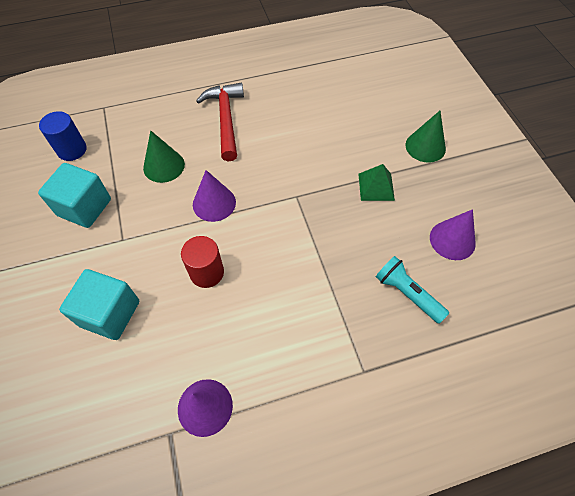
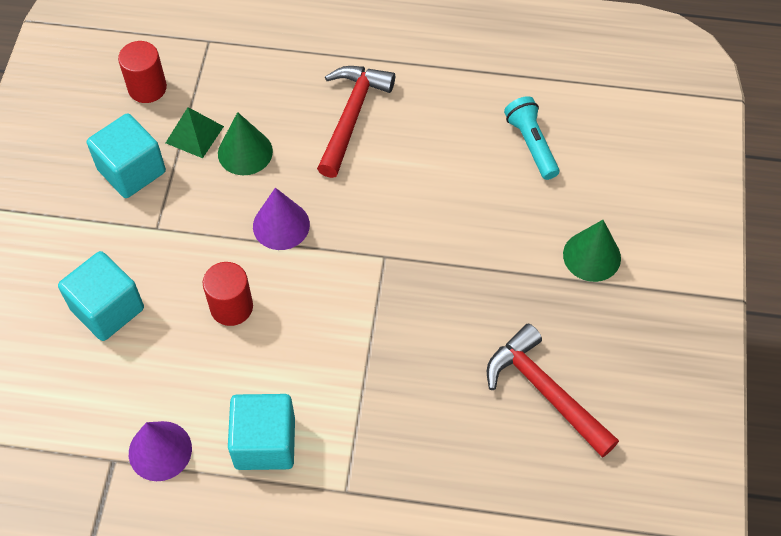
camera: 25 degrees right, 0 degrees up
blue cylinder [39,111,86,161] -> red cylinder [118,41,167,103]
green pyramid [358,164,395,201] -> green pyramid moved to [166,107,224,158]
turquoise flashlight [376,256,449,324] -> turquoise flashlight moved to [504,96,559,180]
purple cone [430,209,476,260] -> red hammer [487,324,619,458]
none -> turquoise cube [228,394,295,470]

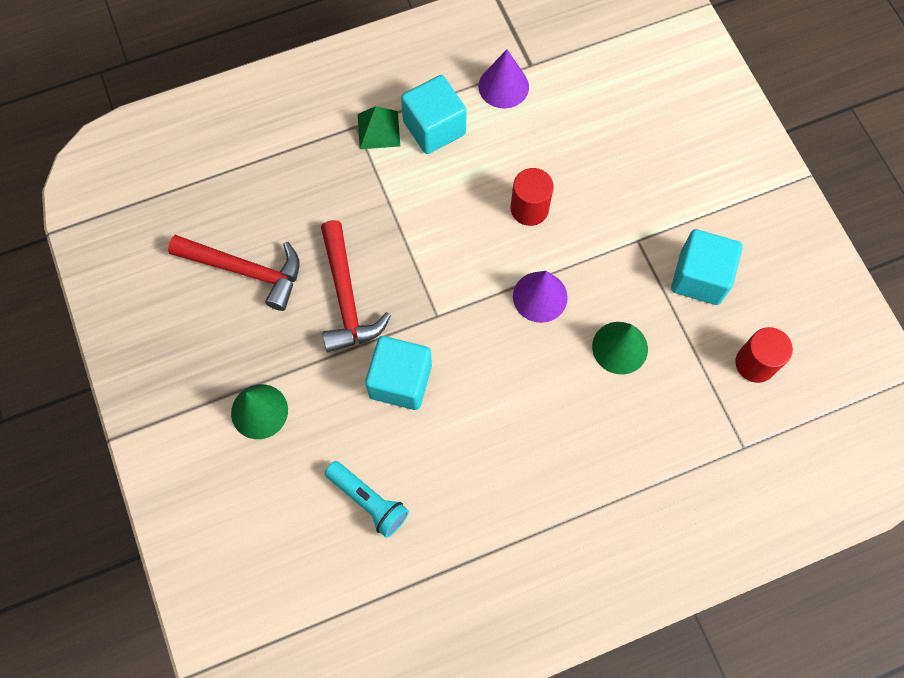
camera: 150 degrees right, 10 degrees up
turquoise cube [58,251,144,341] -> turquoise cube moved to [365,336,432,410]
green pyramid [166,107,224,158] -> green pyramid moved to [358,106,400,149]
red hammer [317,66,395,178] -> red hammer moved to [321,220,391,352]

